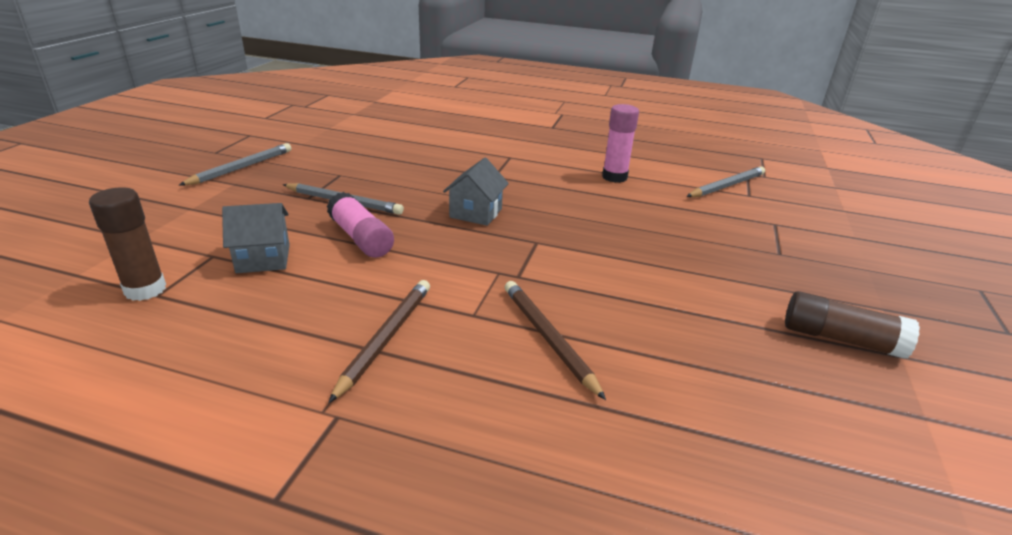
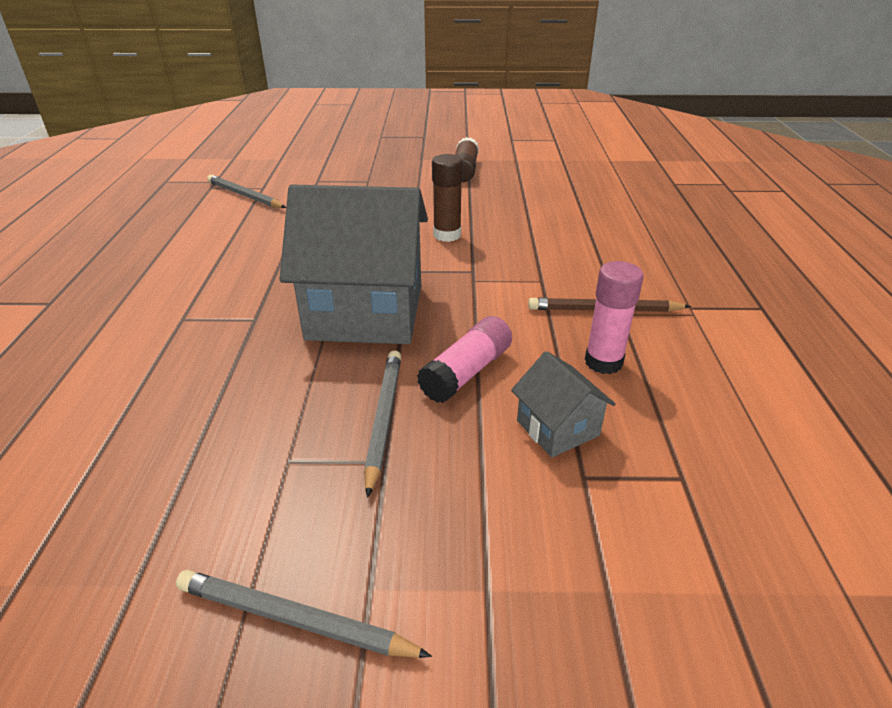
camera: 105 degrees left, 5 degrees up
brown glue stick [89,187,166,301] -> brown glue stick moved to [432,154,463,242]
grey house [443,158,509,226] -> grey house [279,184,428,344], size x2.20
brown pencil [505,281,606,400] -> none
pink glue stick [602,104,639,183] -> pink glue stick moved to [585,261,643,374]

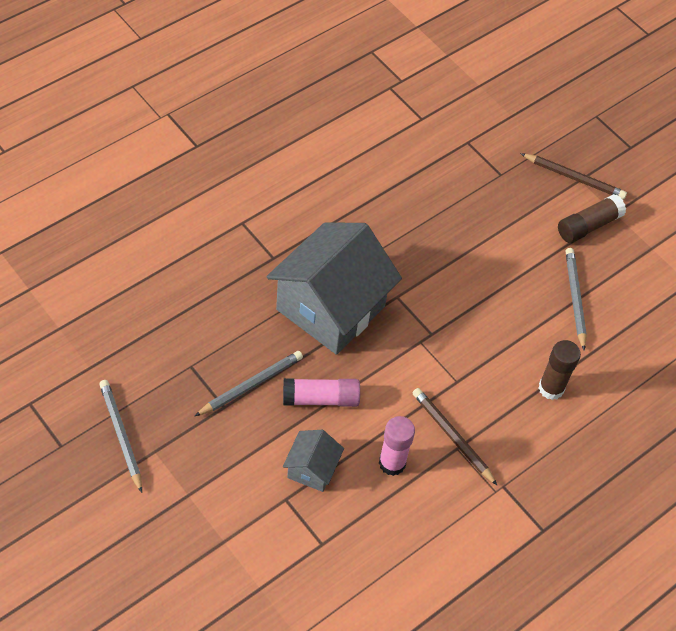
camera: 45 degrees right, 20 degrees up
grey pencil [207,175,286,208] -> grey pencil moved to [566,248,587,351]
grey house [279,184,428,344] -> grey house turned 75 degrees clockwise [267,222,402,355]
brown glue stick [432,154,463,242] -> brown glue stick moved to [539,340,581,400]
none -> brown pencil [520,153,627,199]

